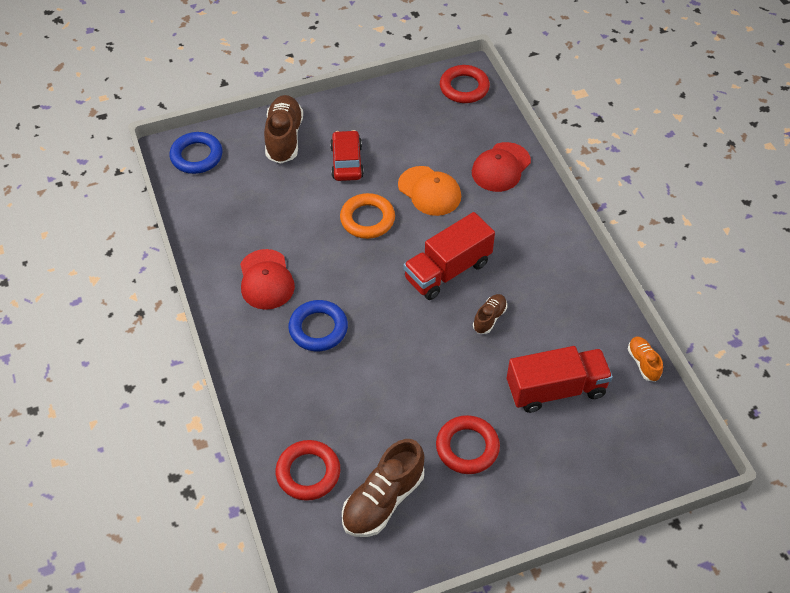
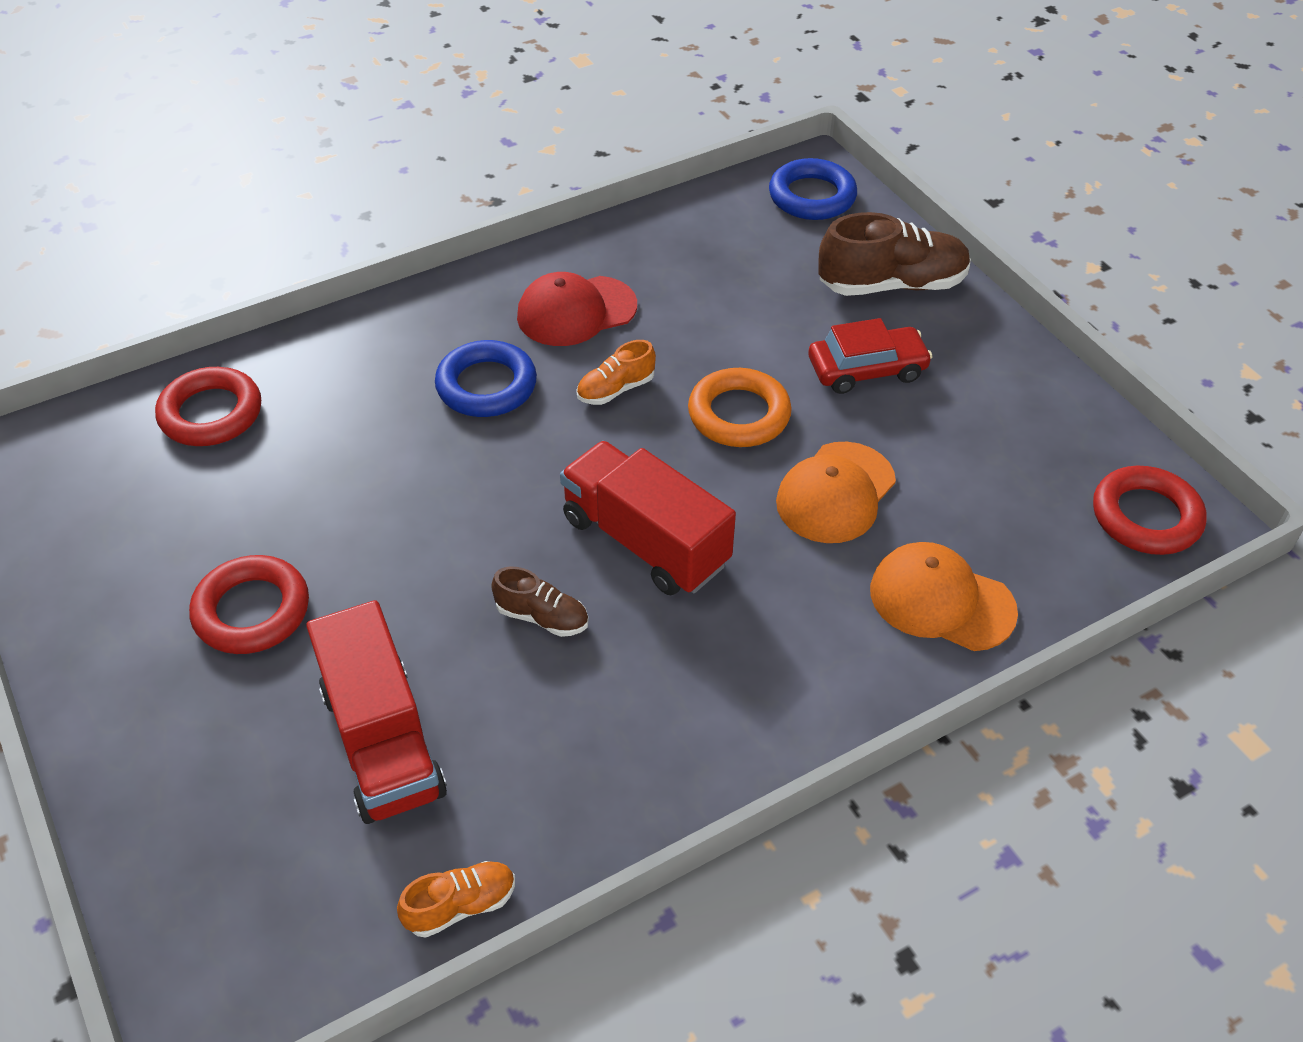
camera: 80 degrees right, 5 degrees down
brown shoe [342,439,424,537] -> none
red cap [472,142,531,192] -> orange cap [870,542,1018,651]
none -> orange shoe [576,340,656,405]

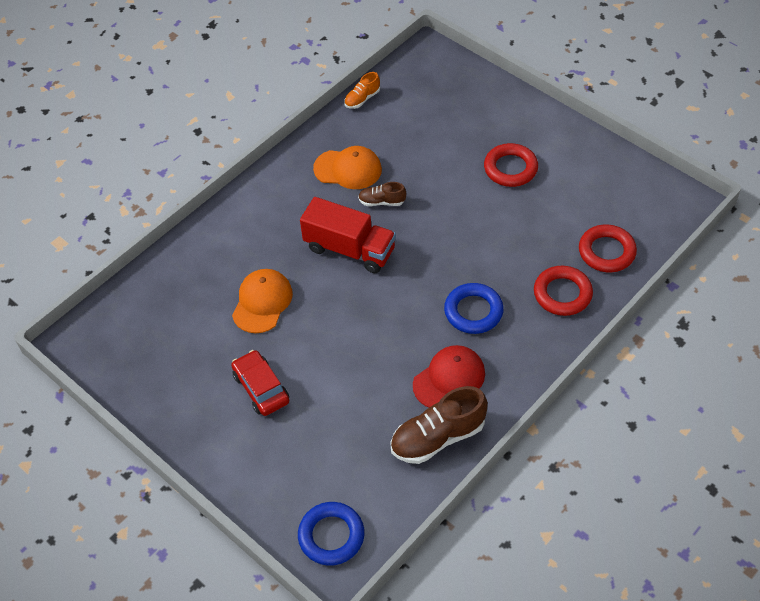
camera: 165 degrees right, 5 degrees up
red truck [306,600,447,824] -> none
orange shoe [576,340,656,405] -> none
orange ring [688,368,792,447] -> none
red car [808,318,932,394] -> red car turned 90 degrees clockwise [231,350,289,416]
brown shoe [818,212,971,296] -> brown shoe moved to [390,386,488,464]
orange cap [870,542,1018,651] -> orange cap moved to [313,146,382,189]
red ring [1093,466,1206,555] -> red ring moved to [534,266,593,316]

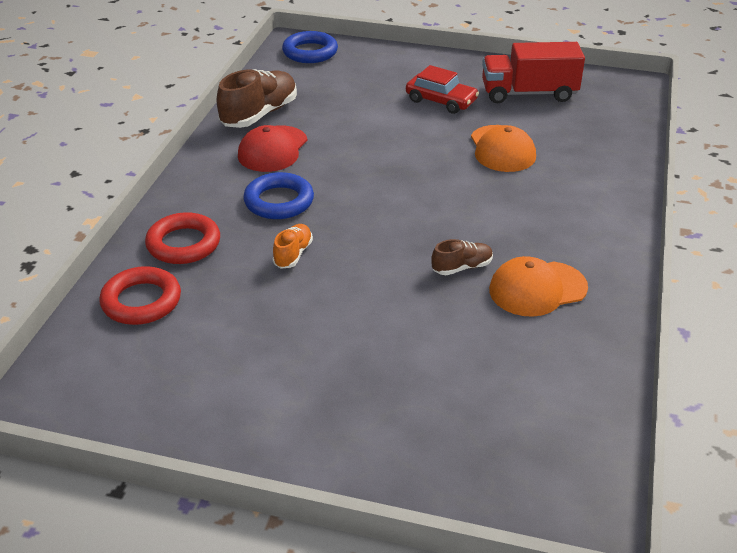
camera: 150 degrees right, 15 degrees down
red truck [300,197,396,273] -> red truck moved to [482,42,585,103]
orange shoe [344,72,380,109] -> orange shoe moved to [272,224,313,269]
red ring [484,143,538,187] -> none

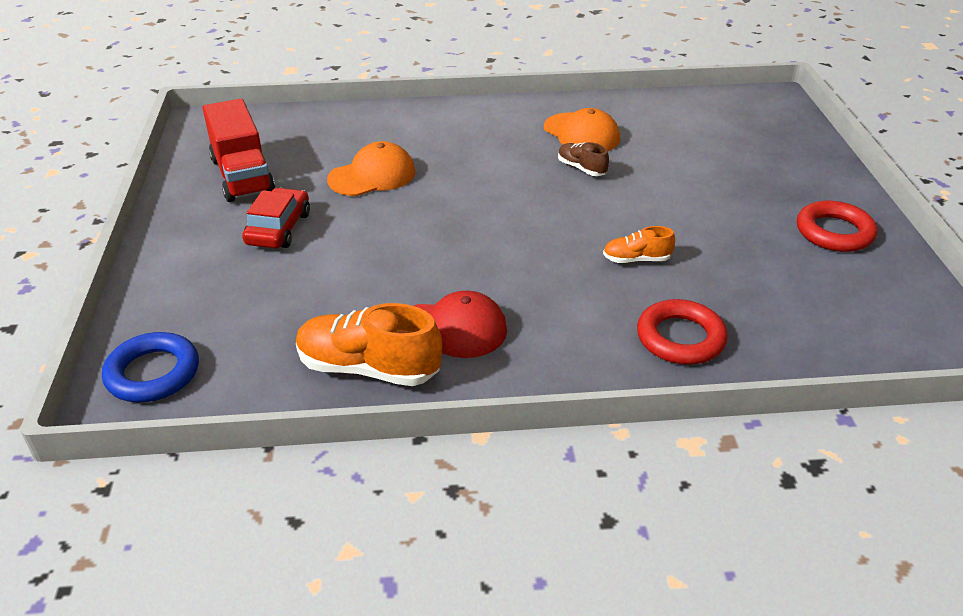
camera: 110 degrees left, 0 degrees up
red ring [99,266,181,325] -> red ring moved to [797,201,877,252]
brown shoe [217,69,297,128] -> orange shoe [296,303,442,386]
blue ring [243,172,314,219] -> none

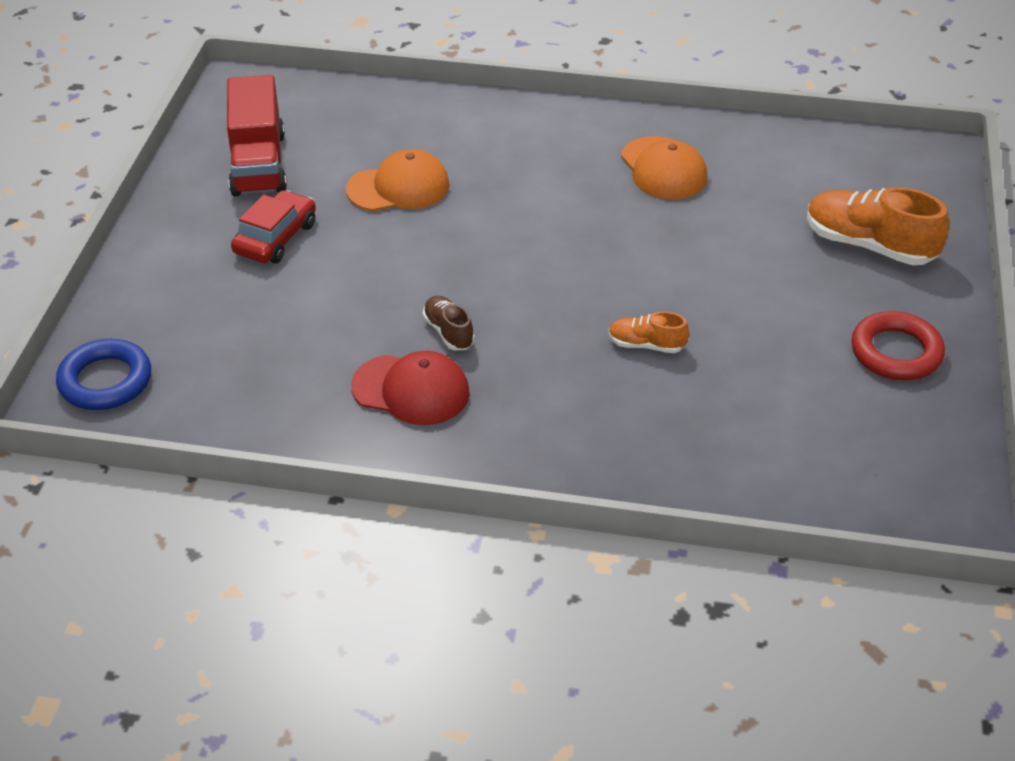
camera: 15 degrees right, 5 degrees up
orange shoe [296,303,442,386] -> orange shoe moved to [807,187,949,266]
brown shoe [558,142,609,176] -> brown shoe moved to [423,296,474,351]
red ring [637,299,728,365] -> none

